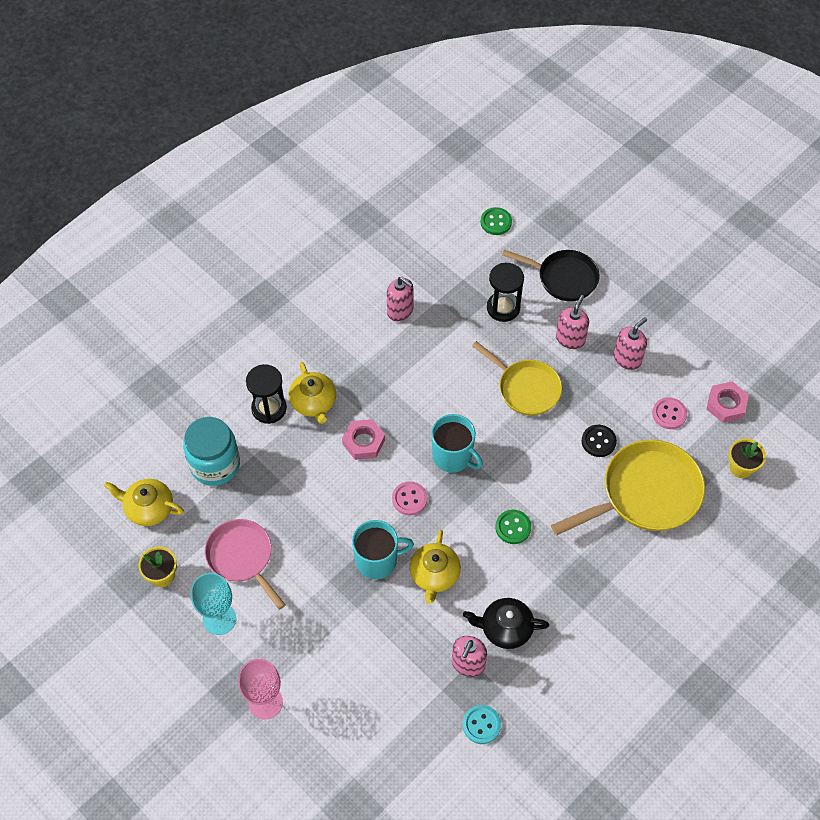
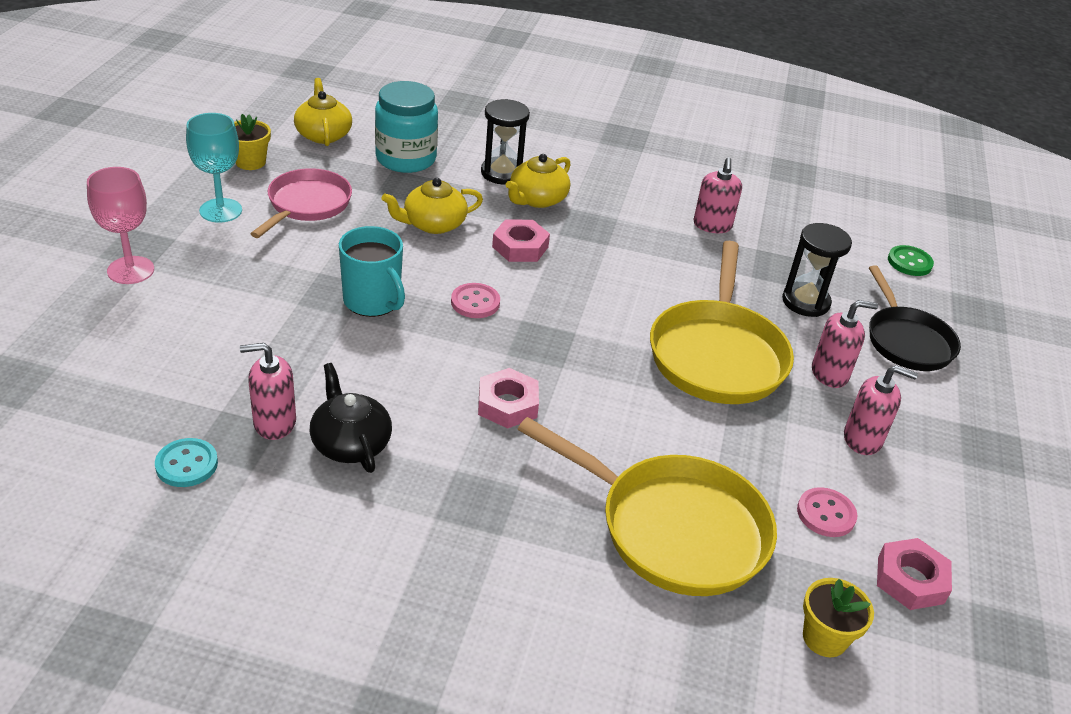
camera: 55 degrees right, 20 degrees down
yellow teapot [410,530,461,604] -> yellow teapot moved to [382,178,483,234]
turquoise mug [431,414,483,473] -> none
yellow pan [472,341,562,416] -> yellow pan [650,241,794,404], size x1.52
green button [495,510,531,544] -> pink nut [478,368,539,429]
black button [582,425,617,457] -> none

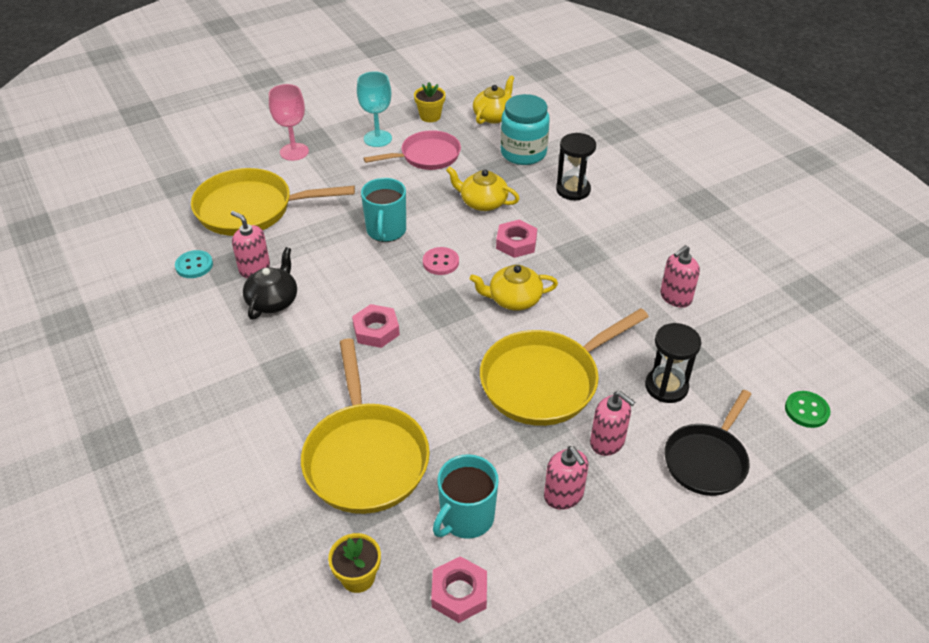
camera: 50 degrees right, 5 degrees up
yellow teapot [506,154,571,208] -> yellow teapot moved to [470,265,558,310]
pink button [797,487,857,537] -> turquoise mug [433,454,499,539]
none -> yellow pan [191,168,355,236]

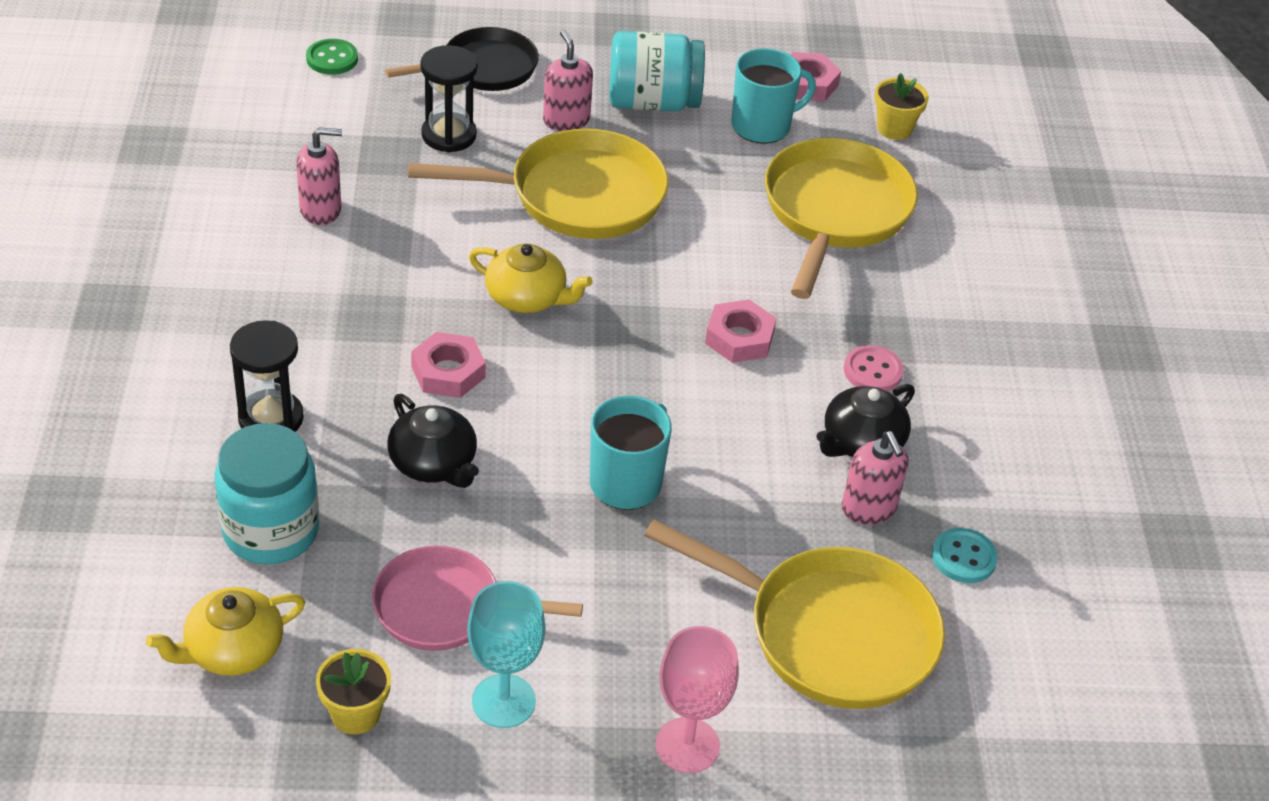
camera: 155 degrees left, 0 degrees up
pink button [423,247,459,275] -> pink button moved to [844,345,904,391]
yellow teapot [446,166,520,211] -> black teapot [387,394,479,488]
pink soap dispenser [544,446,589,510] -> turquoise jar [609,31,705,111]

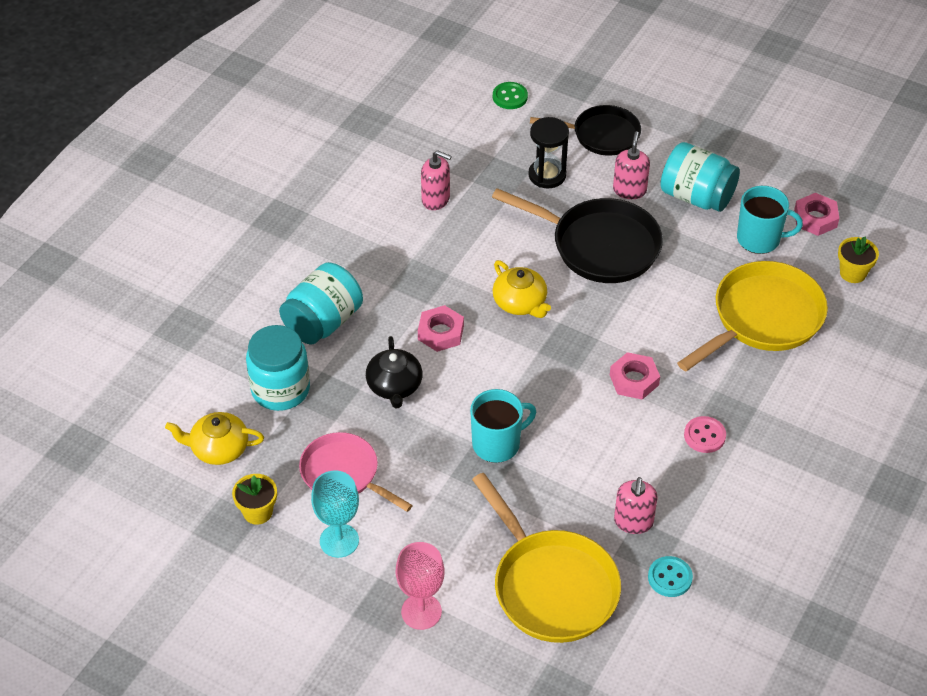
camera: 35 degrees right, 5 degrees up
black hourglass [230,320,304,432] -> turquoise jar [279,262,363,345]
yellow pan [408,129,668,239] -> black pan [492,188,663,283]
black teapot [816,384,915,457] -> none

